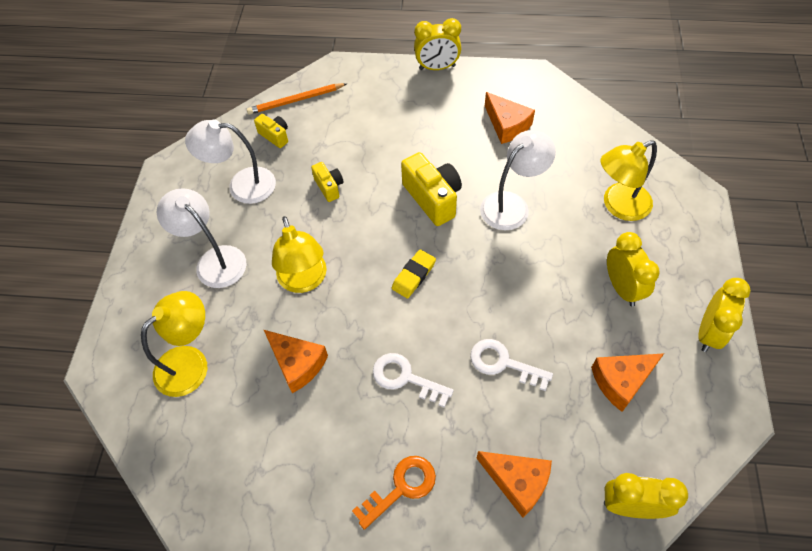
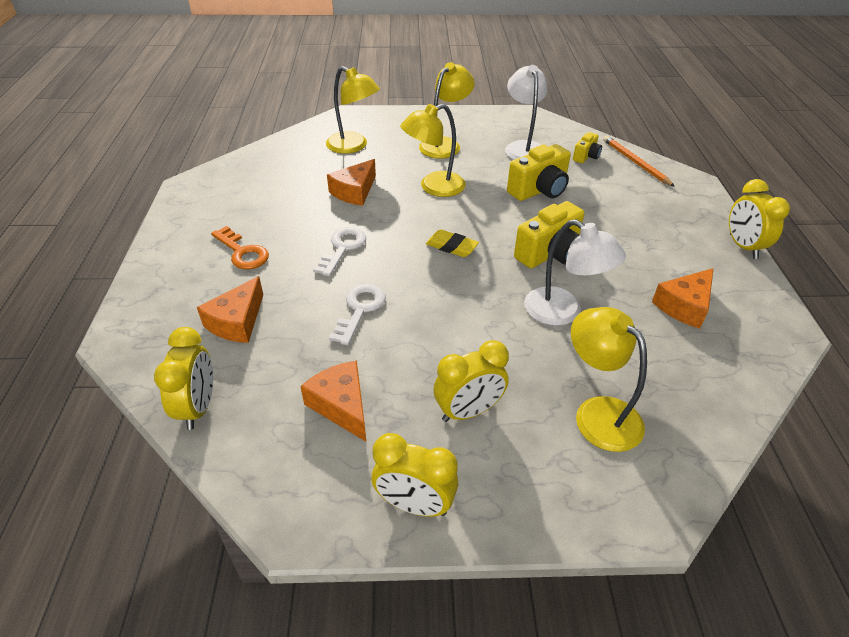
camera: 80 degrees right, 15 degrees down
white lamp [157,188,246,288] -> yellow lamp [419,62,475,159]
yellow camera [311,162,343,202] -> yellow camera [507,144,571,201], size x1.81

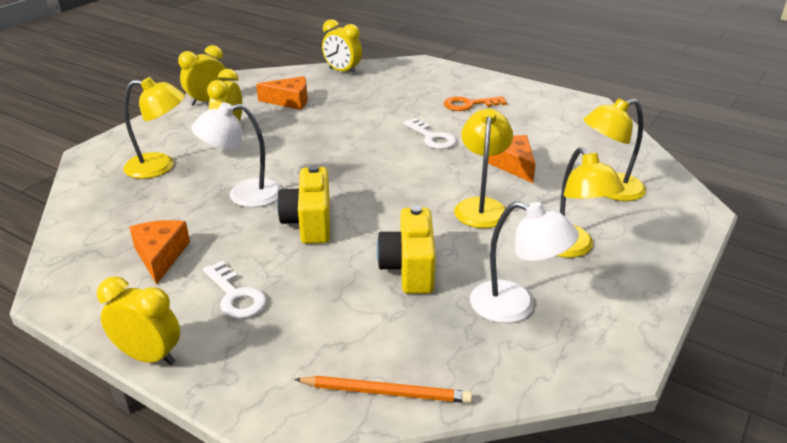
camera: 125 degrees right, 10 degrees down
orange cheese [197,276,263,343] -> none
white key [329,284,386,345] -> white key moved to [203,261,267,319]
yellow eraser [426,229,479,257] -> none
yellow camera [573,132,602,163] -> none

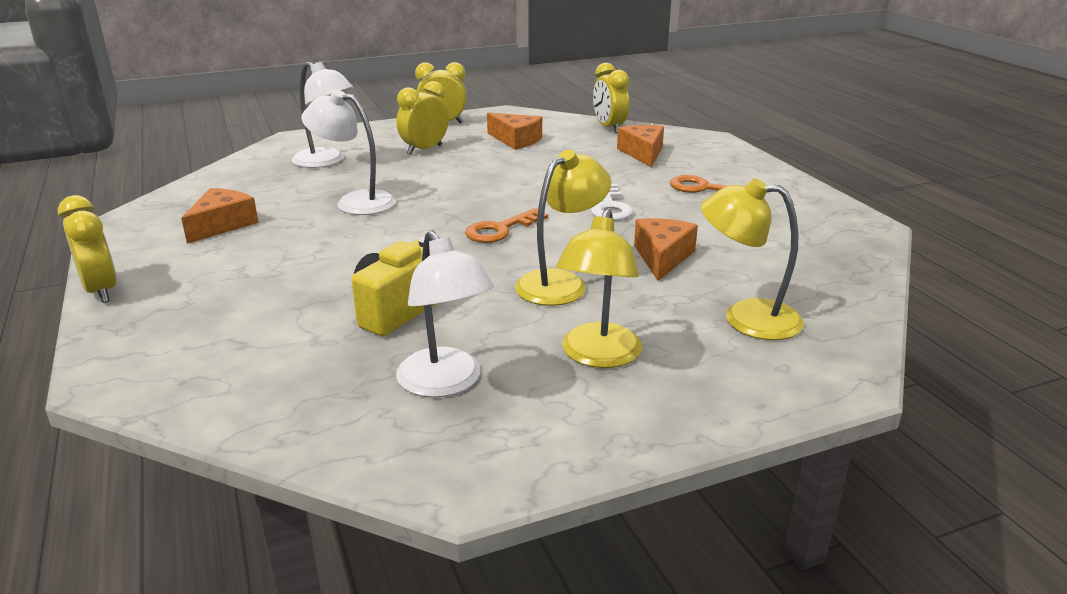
camera: 35 degrees right, 5 degrees down
yellow lamp [123,77,185,179] -> white lamp [291,62,353,168]
white key [203,261,267,319] -> none
yellow camera [277,165,330,244] -> none
orange pencil [294,376,472,403] -> none
none -> orange key [465,208,548,243]
none -> orange cheese [617,125,664,167]

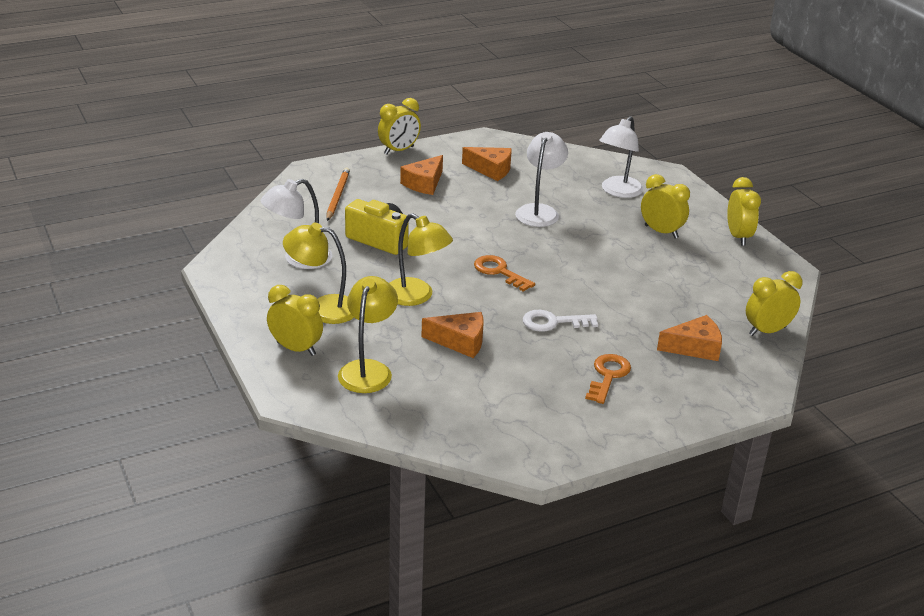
camera: 85 degrees right, 5 degrees up
orange cheese [487,112,542,150] -> orange cheese moved to [400,155,443,195]
none -> yellow clock [267,285,323,356]
none -> orange pencil [327,168,350,221]

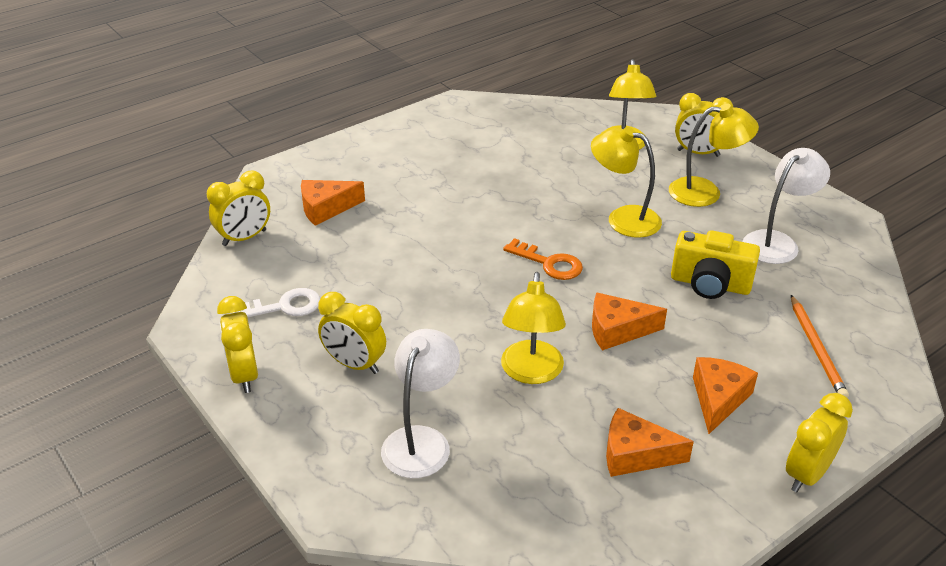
camera: 170 degrees right, 5 degrees up
orange cheese [422,312,484,358] -> orange cheese moved to [592,292,667,351]
white lamp [515,132,568,227] -> yellow lamp [501,272,566,384]
white key [523,310,598,332] -> white key moved to [233,288,320,318]
orange key [585,354,631,404] -> none

